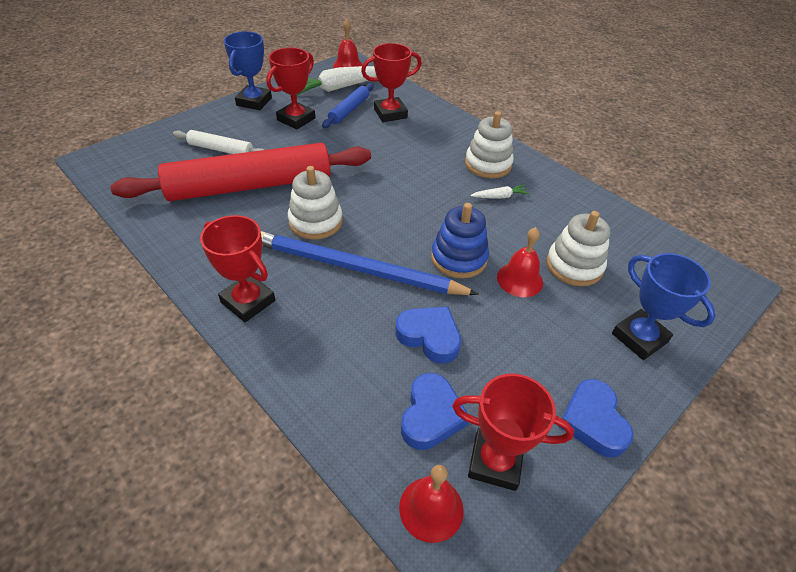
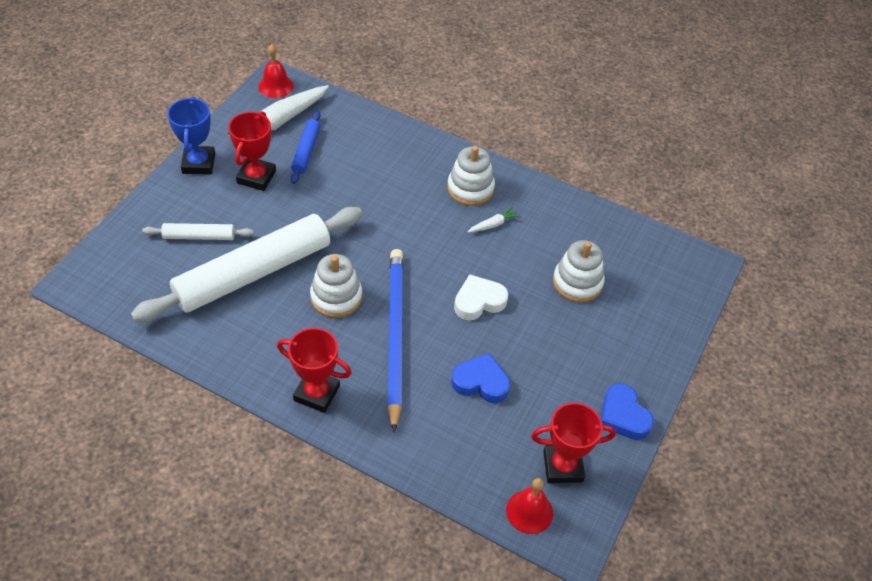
camera: 20 degrees left, 5 degrees up
red rolling pin [110,143,371,201] -> white rolling pin [131,207,362,322]
blue pencil [261,231,479,295] -> blue pencil turned 90 degrees clockwise [387,249,404,433]
red trophy [361,43,422,122] -> none
blue heart [401,373,469,450] -> none
blue stacking toy [431,203,489,279] -> white heart [454,274,508,320]
red bell [497,227,543,297] -> none
blue trophy [612,253,716,360] -> none

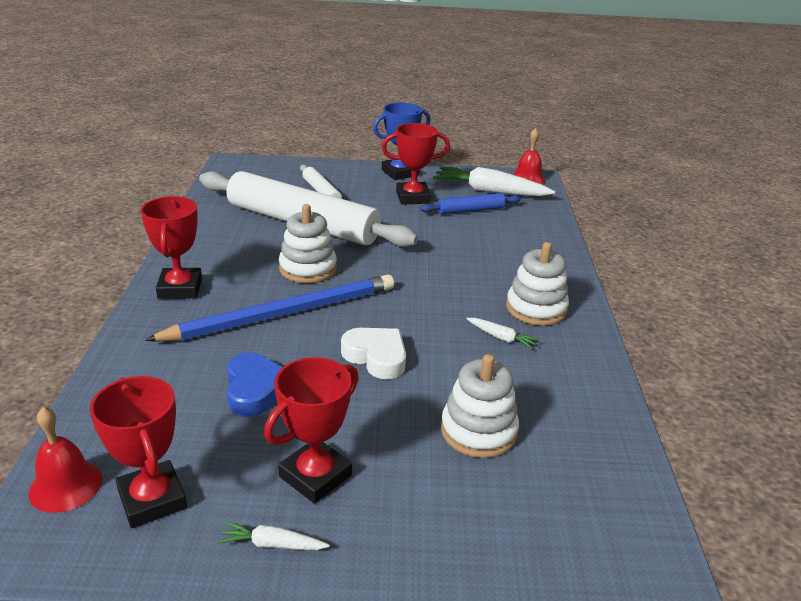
camera: 65 degrees right, 20 degrees down
blue heart [601,383,654,440] -> white carrot [218,522,330,550]
none -> red trophy [264,357,359,504]

